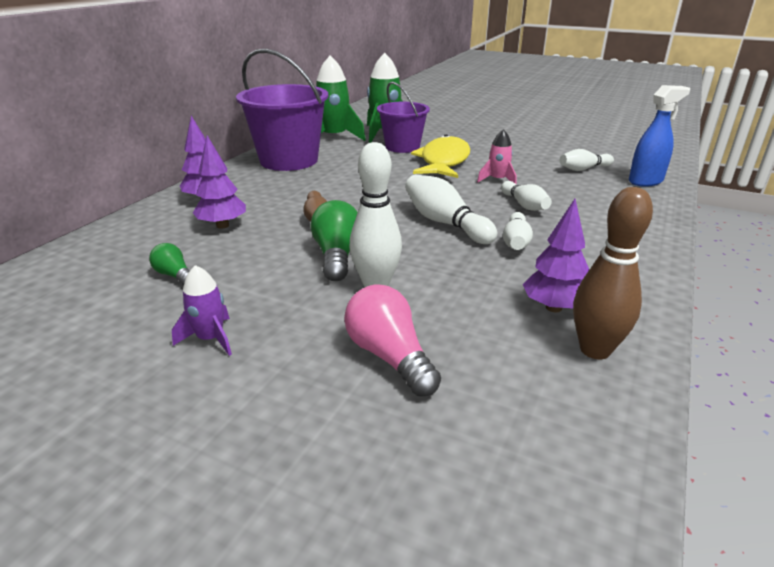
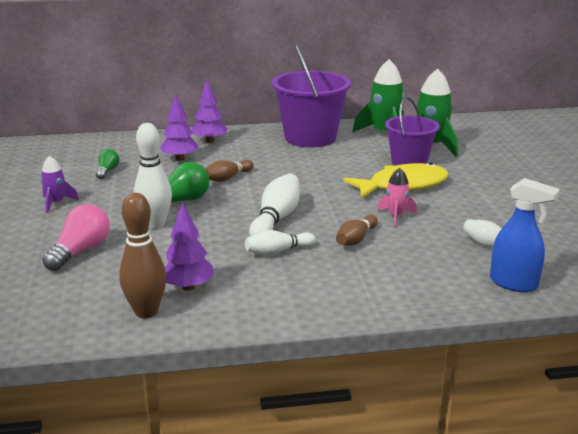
camera: 55 degrees right, 5 degrees down
white bowling pin [501,181,552,211] -> brown bowling pin [336,215,378,246]

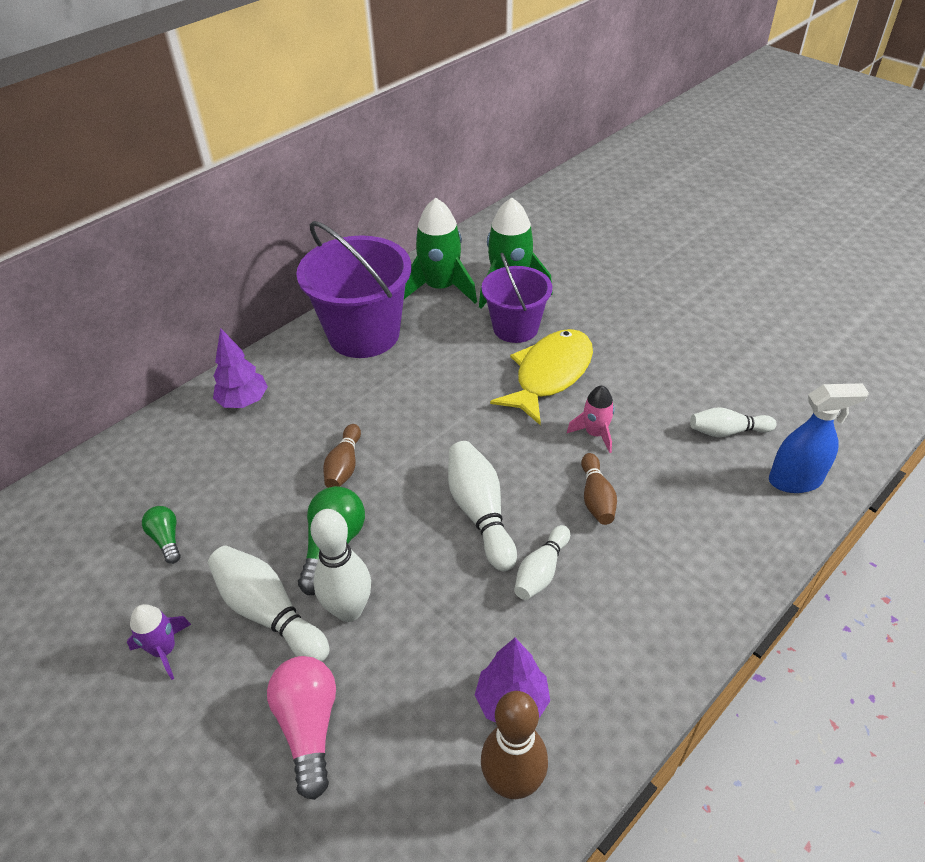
camera: 35 degrees left, 20 degrees up
purple tree [160,93,198,161] -> none
none -> white bowling pin [208,546,330,662]

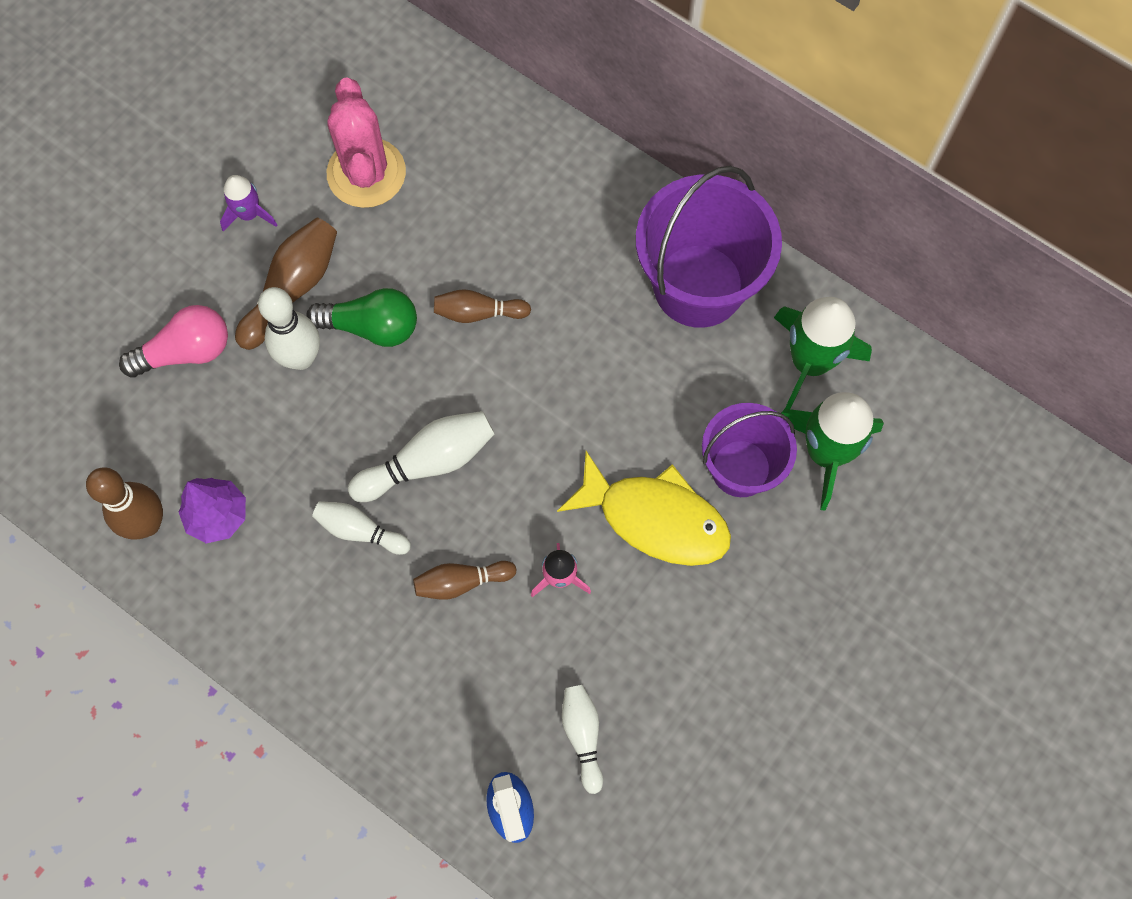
camera: 80 degrees right, 25 degrees up
green light bulb [142,506,180,564] -> pink cactus [327,78,406,208]
white bowling pin [208,546,330,662] -> brown bowling pin [235,217,337,350]
purple tree [213,328,268,408] -> none

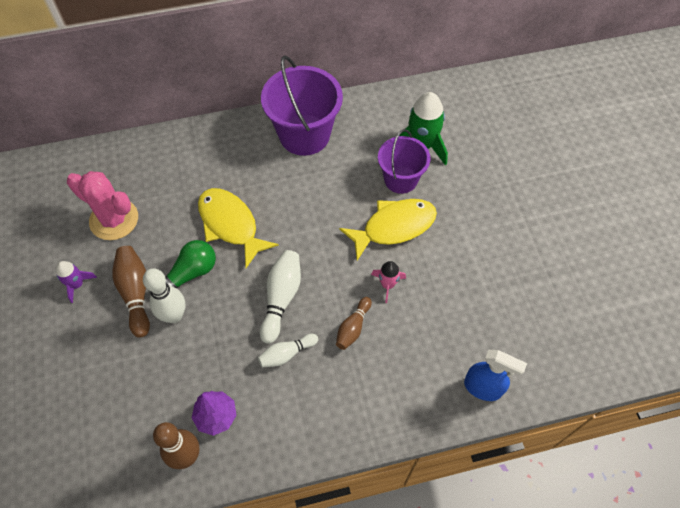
camera: 50 degrees left, 10 degrees down
pink light bulb [119,305,228,378] -> none
brown bowling pin [434,289,531,323] -> yellow fish [198,188,279,268]
white bowling pin [562,685,603,794] -> none
green rocket [774,297,872,409] -> none

